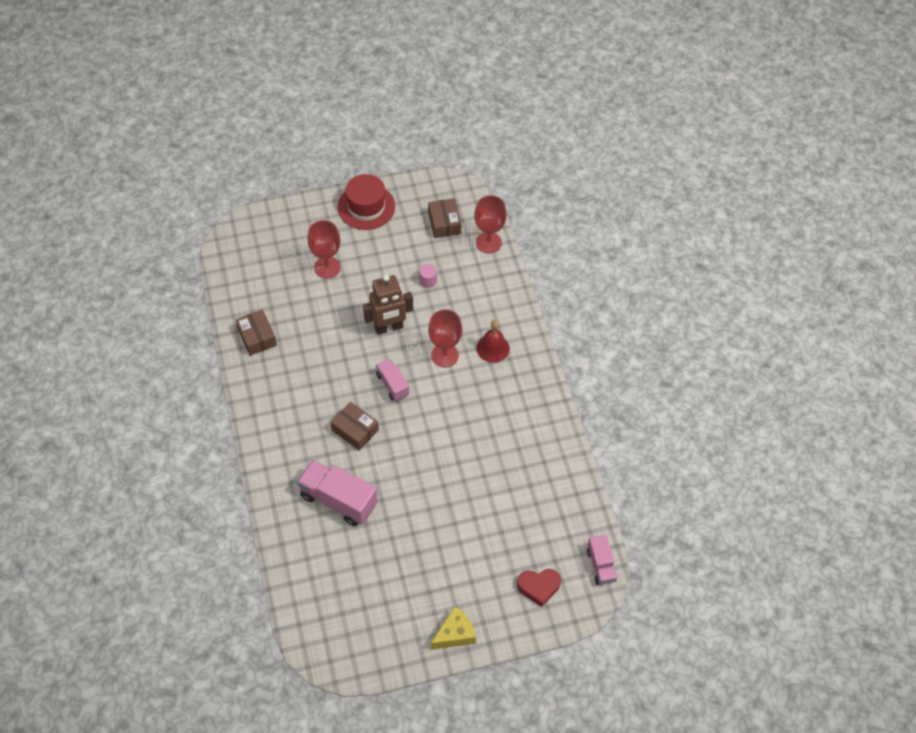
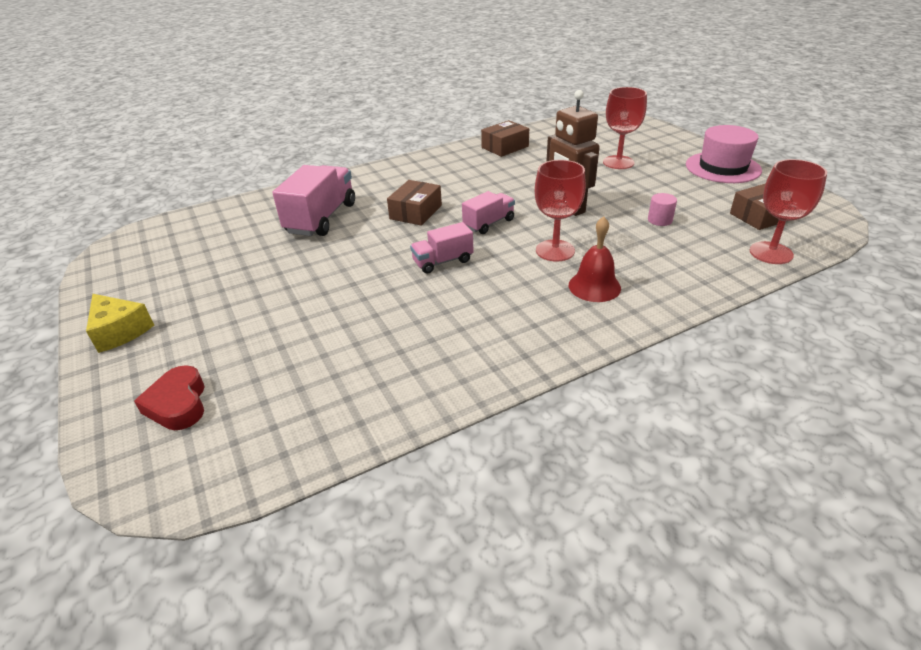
camera: 80 degrees right, 20 degrees down
red hat [338,174,395,230] -> pink hat [686,125,762,183]
pink truck [587,535,617,585] -> pink truck moved to [410,222,474,274]

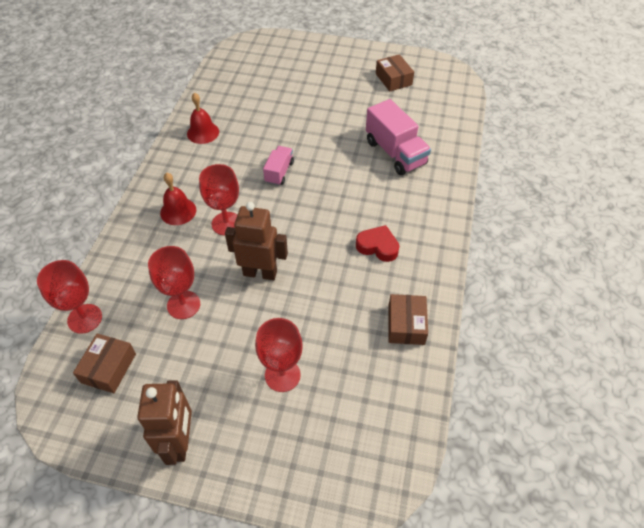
camera: 130 degrees right, 15 degrees up
yellow cheese [86,294,154,353] -> none
red heart [134,365,205,430] -> red heart moved to [356,225,399,262]
brown box [387,180,442,226] -> brown box moved to [376,54,414,92]
pink truck [462,191,515,234] -> none
pink cylinder [648,193,677,226] -> red goblet [148,246,200,319]
pink hat [686,125,762,183] -> brown robot [137,380,192,465]
none -> red bell [187,92,219,144]

